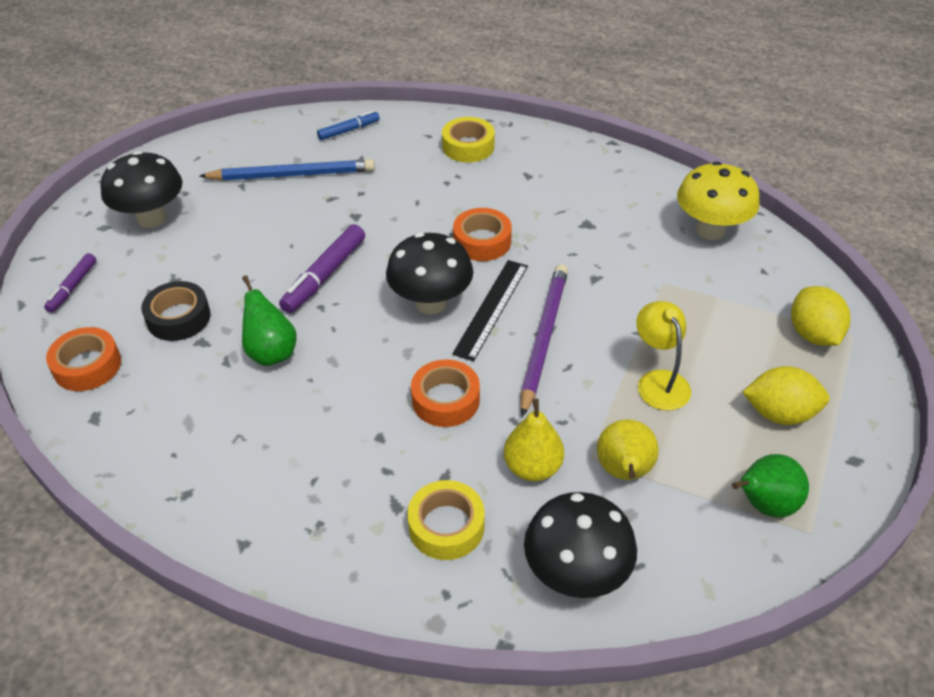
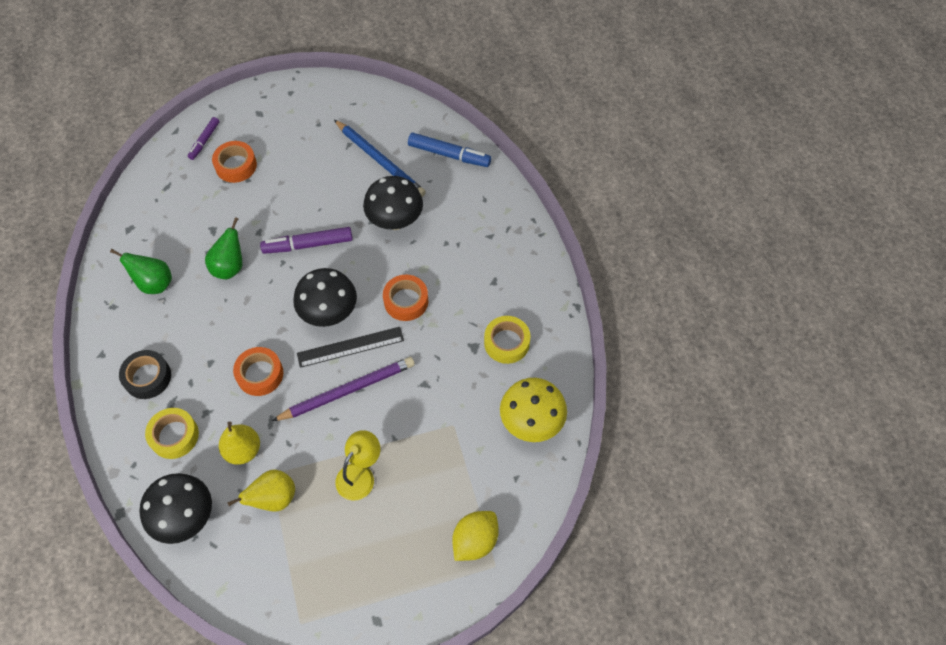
camera: 50 degrees right, 15 degrees up
purple marker [44,253,96,313] -> purple marker turned 45 degrees counterclockwise [188,117,219,160]
orange tape [46,327,121,391] -> orange tape moved to [212,141,257,183]
black mushroom [100,151,183,228] -> black mushroom moved to [363,176,423,230]
black tape [141,281,211,341] -> black tape moved to [119,350,171,399]
blue marker [317,111,380,140] -> blue marker [408,133,491,167], size x1.63
yellow tape [442,117,495,162] -> yellow tape moved to [484,316,530,364]
green pear [732,454,809,517] -> green pear moved to [110,249,172,294]
yellow lemon [743,366,829,425] -> none

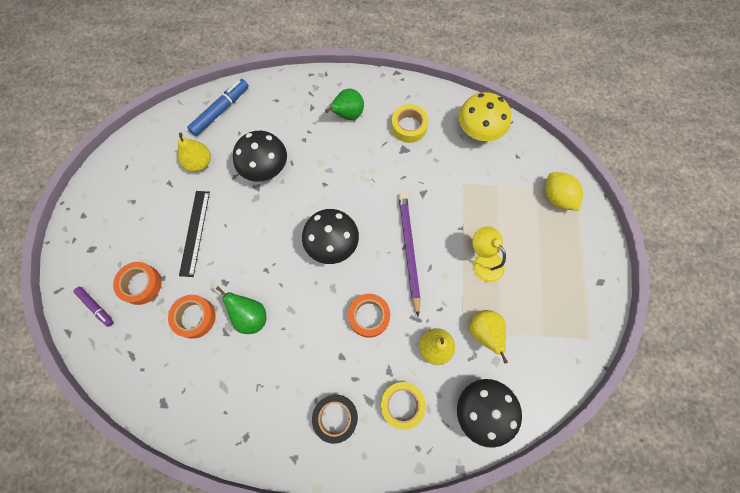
camera: 70 degrees left, 10 degrees up
green pear [110,249,172,294] -> green pear moved to [325,89,364,120]
purple marker [260,227,353,254] -> none
black ruler [297,327,404,368] -> black ruler moved to [179,191,210,277]
blue pencil [334,120,426,197] -> yellow pear [178,132,211,172]
orange tape [383,275,428,321] -> orange tape moved to [168,295,216,339]

